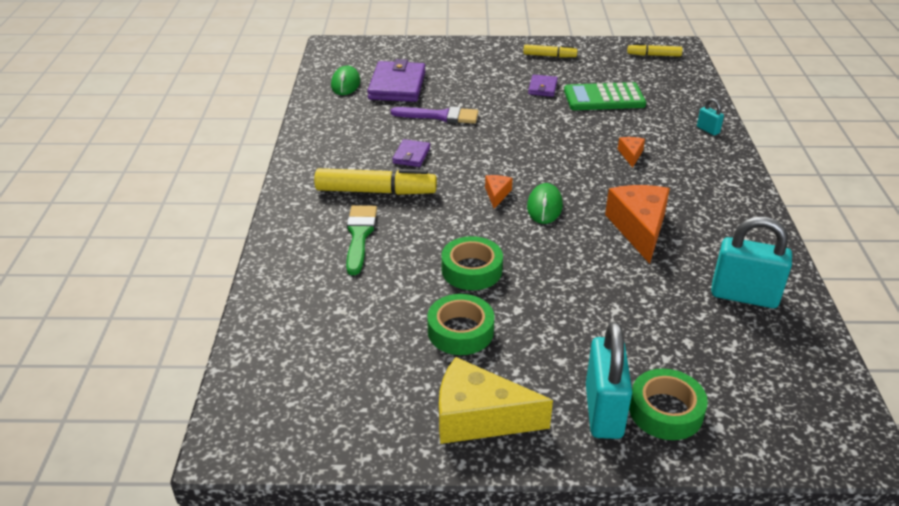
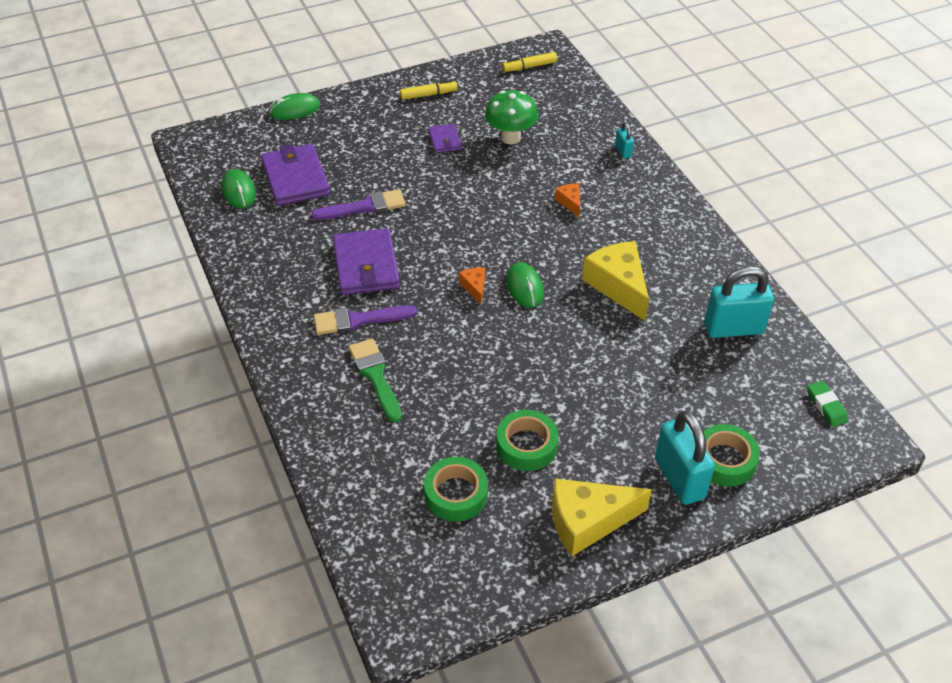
camera: 25 degrees left, 10 degrees up
yellow marker [314,168,437,195] -> purple brush [314,305,417,335]
purple wallet [392,139,430,167] -> purple wallet [333,228,400,295], size x1.92
green tape [441,236,503,290] -> green tape moved to [424,457,488,522]
green calculator [564,82,646,110] -> green mushroom [485,90,538,144]
orange cheese [605,185,670,264] -> yellow cheese [582,241,649,321]
turquoise padlock [697,98,724,135] -> turquoise padlock turned 45 degrees clockwise [615,122,634,158]
none -> green mouse [270,93,320,120]
none -> green eraser [807,381,848,427]

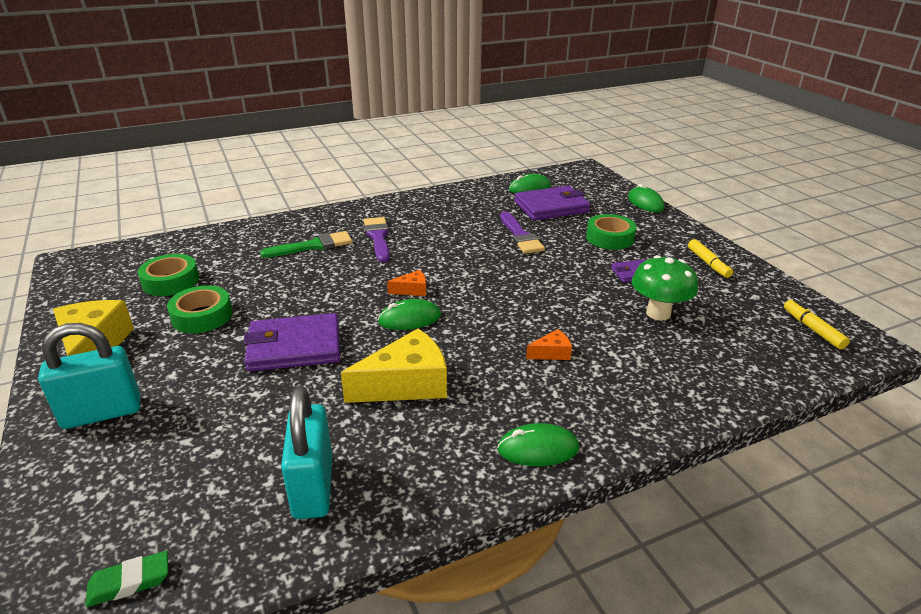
camera: 90 degrees right, 15 degrees down
purple wallet [333,228,400,295] -> purple wallet moved to [243,313,340,372]
turquoise padlock [615,122,634,158] -> none
green tape [703,424,760,487] -> green tape moved to [586,214,637,250]
none -> green mouse [497,423,579,466]

